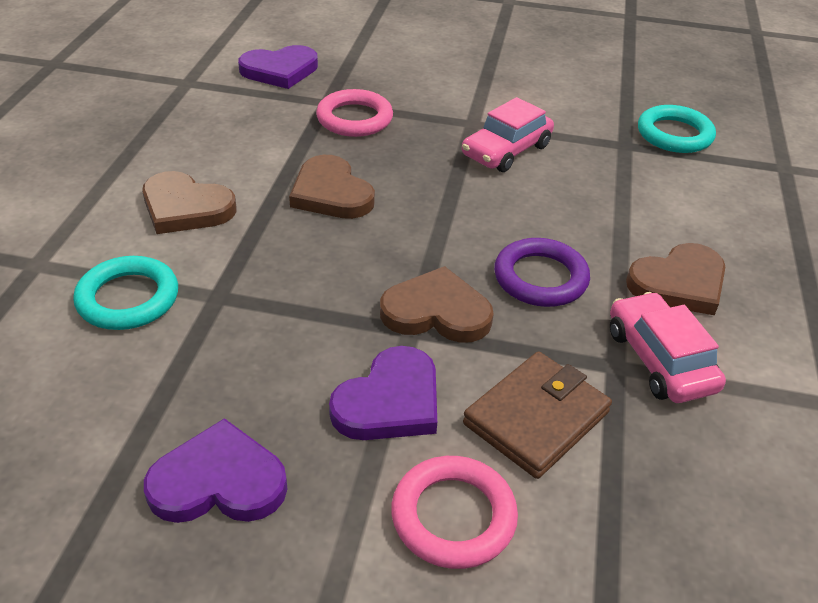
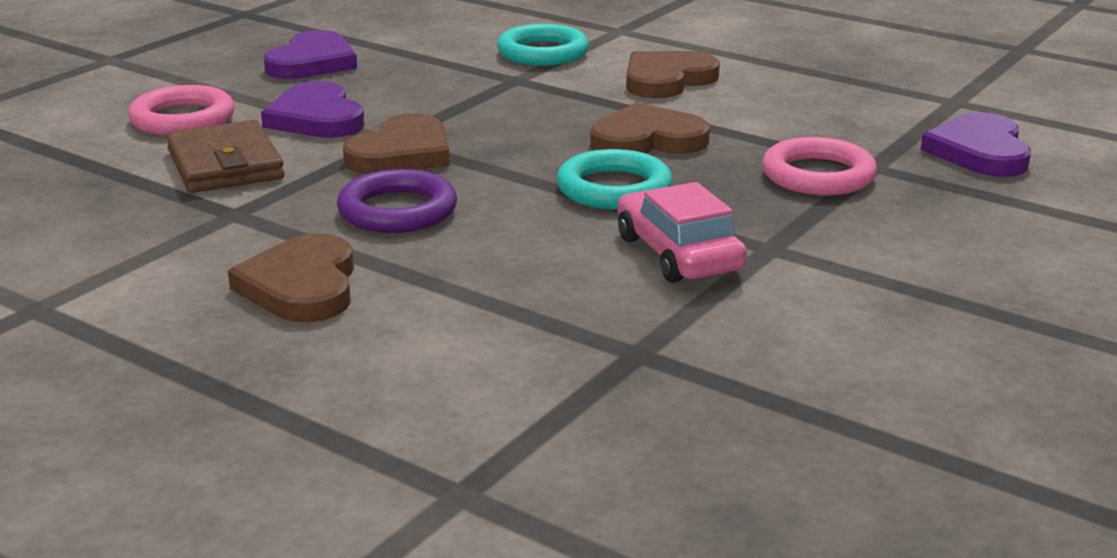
camera: 115 degrees right, 15 degrees down
pink car [610,292,726,403] -> none
turquoise ring [638,105,716,153] -> turquoise ring moved to [557,149,673,210]

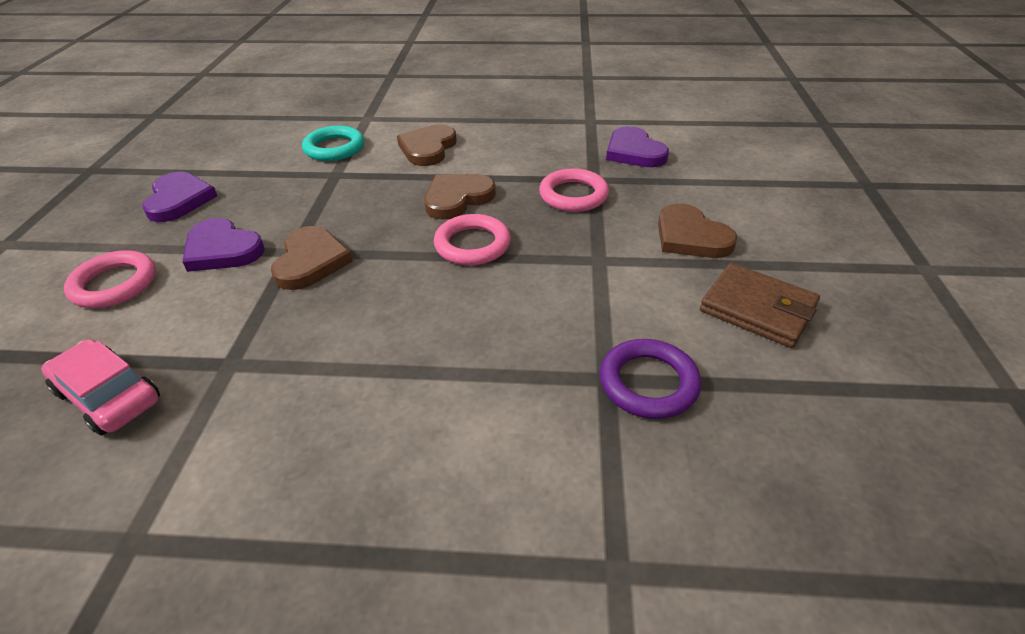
camera: 30 degrees left, 15 degrees up
brown wallet [166,120,285,193] -> brown wallet moved to [700,263,820,348]
brown heart [228,233,354,322] -> brown heart moved to [658,203,738,258]
purple ring [337,169,457,233] -> purple ring moved to [600,339,701,419]
turquoise ring [557,149,673,210] -> pink ring [434,214,511,265]
pink car [618,182,747,283] -> pink car moved to [41,339,160,435]

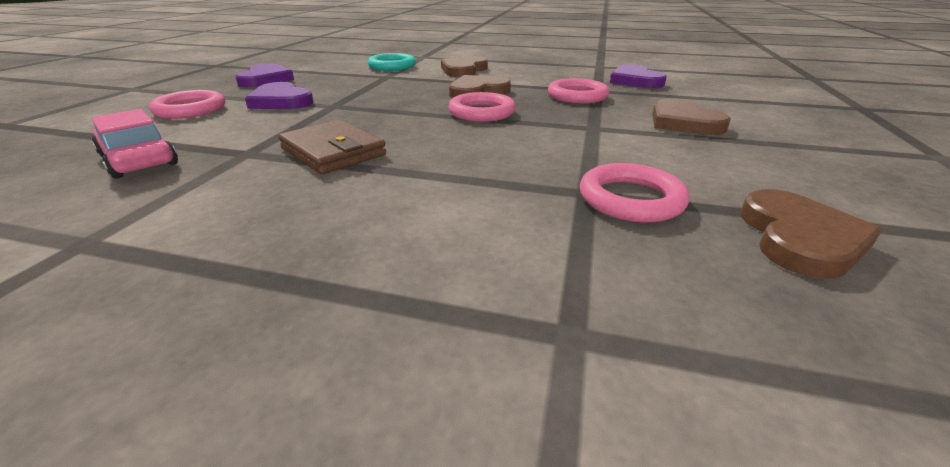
camera: 10 degrees right, 10 degrees down
brown heart [271,226,353,290] -> brown heart moved to [740,189,882,278]
purple ring [600,339,701,419] -> pink ring [580,163,689,223]
brown wallet [700,263,820,348] -> brown wallet moved to [278,119,386,174]

